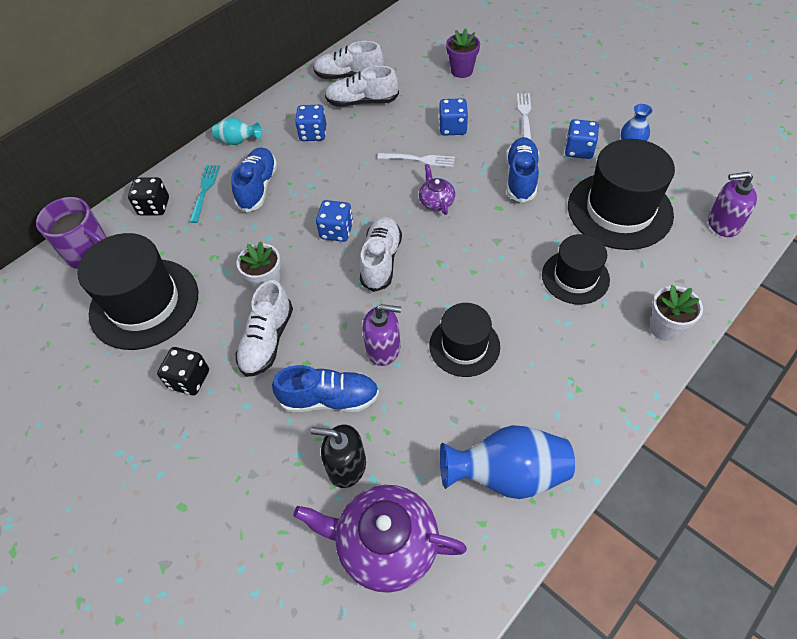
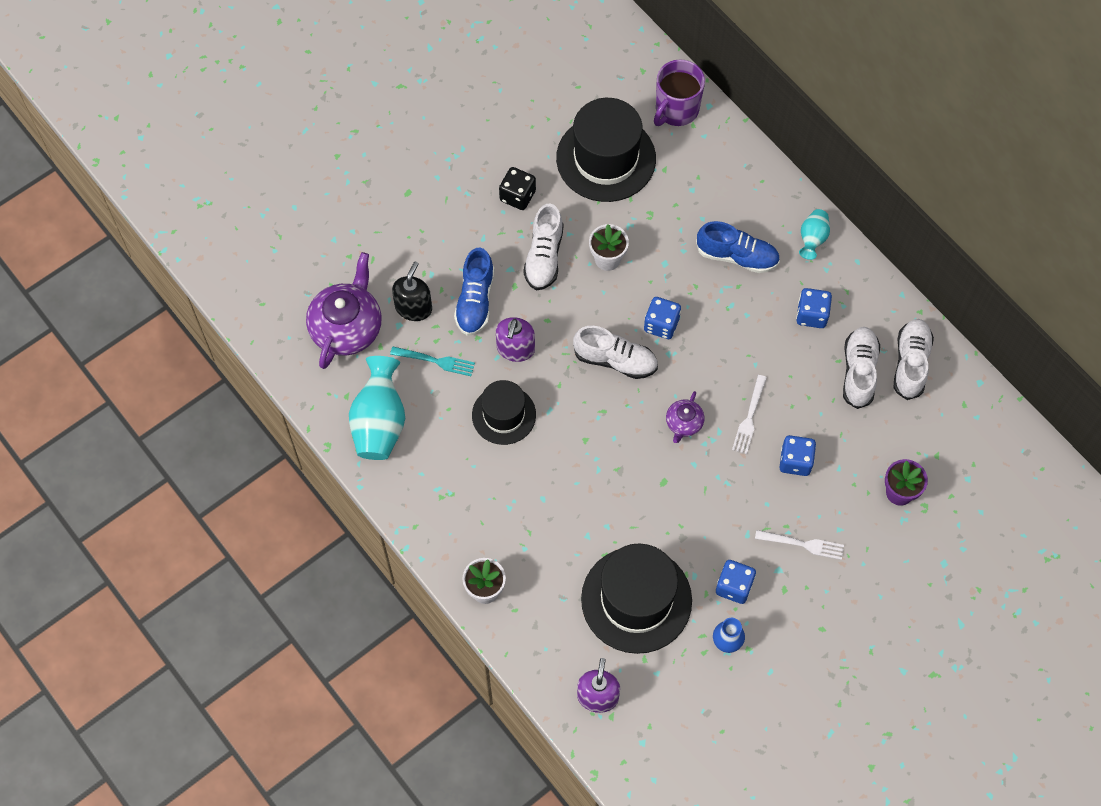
camera: 95 degrees right, 10 degrees up
black dice [128,177,169,216] -> none
turquoise fork [190,165,220,223] -> turquoise fork moved to [390,347,475,376]
white shoe [236,280,293,377] -> white shoe turned 105 degrees counterclockwise [523,204,564,290]
purple teapot [419,164,455,215] -> purple teapot turned 120 degrees clockwise [666,391,704,443]
blue vase [440,425,575,499] -> turquoise vase [349,356,405,460]
blue shoe [506,137,539,203] -> none
black hat [542,234,610,304] -> none

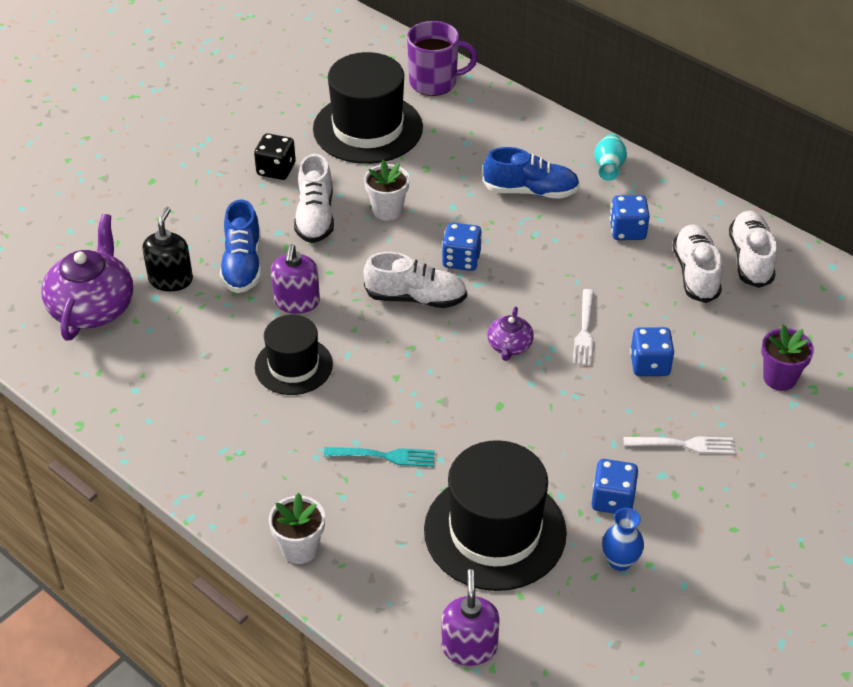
camera: 10 degrees left, 20 degrees down
turquoise vase [349,356,405,460] -> none
turquoise fork [390,347,475,376] -> turquoise fork moved to [324,447,435,467]
purple mug [654,59,705,126] -> purple mug turned 120 degrees counterclockwise [407,21,478,96]

